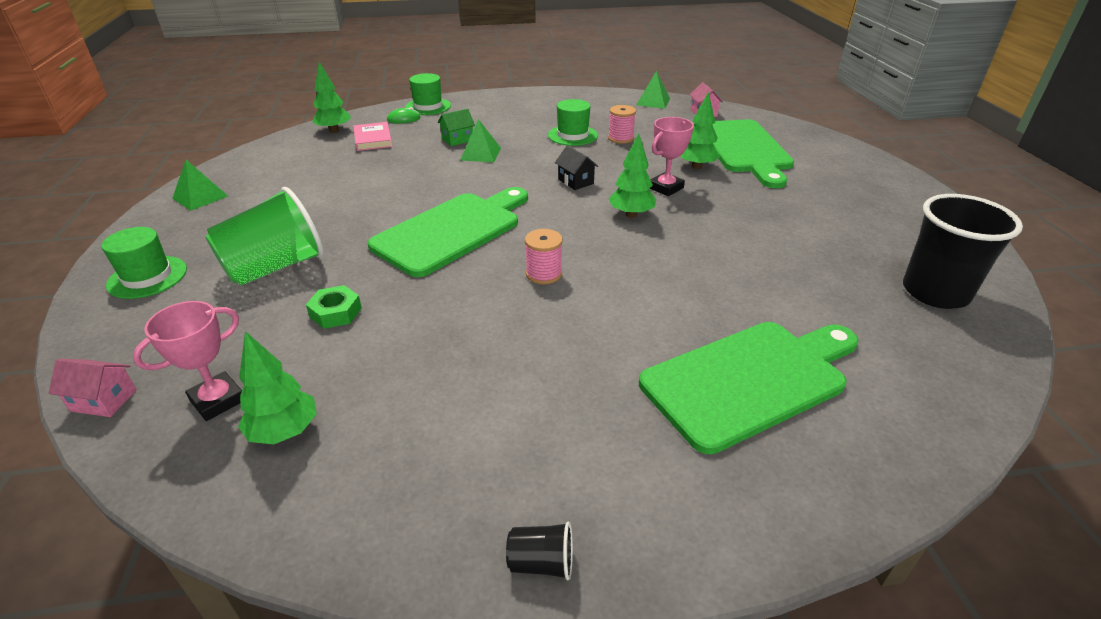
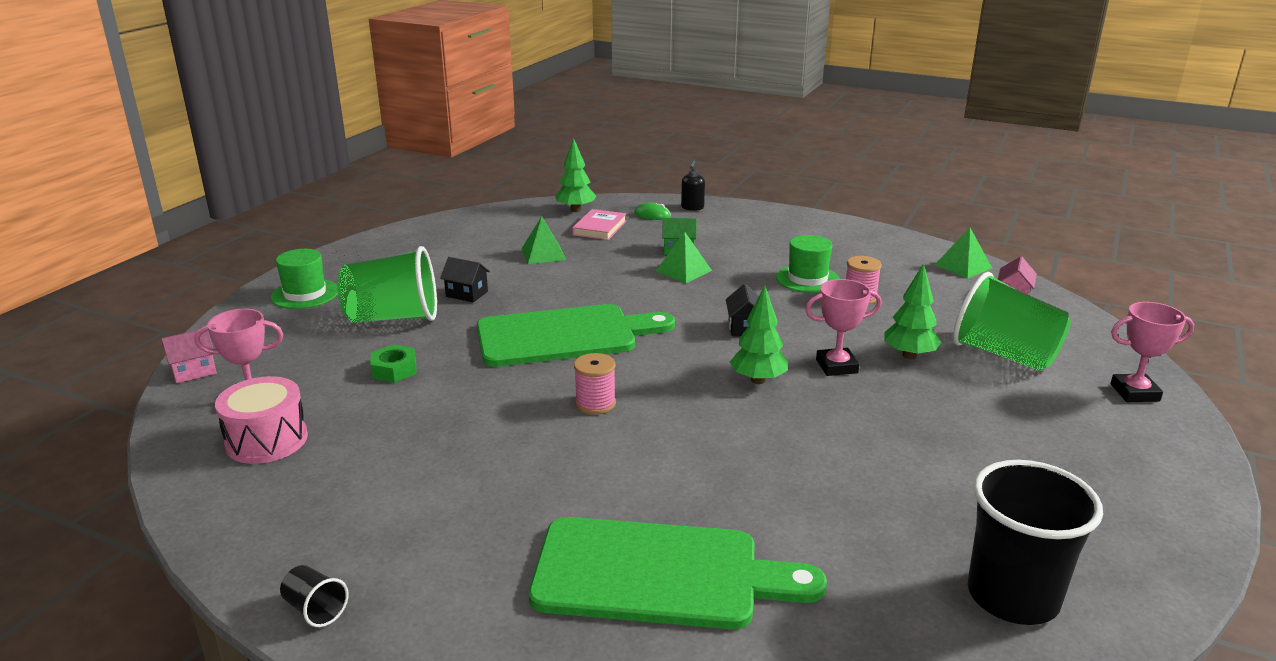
camera: 35 degrees right, 10 degrees down
pink house [48,359,137,417] -> pink house turned 75 degrees counterclockwise [161,330,217,383]
green pyramid [172,160,228,211] -> green pyramid moved to [522,216,567,264]
green tree [238,331,317,444] -> pink drum [215,376,308,464]
green hat [405,73,451,115] -> black soap dispenser [681,160,705,211]
green cutting board [713,119,794,188] -> green cup [953,272,1071,371]
none -> black house [440,257,490,302]
none -> pink trophy [1110,302,1194,402]

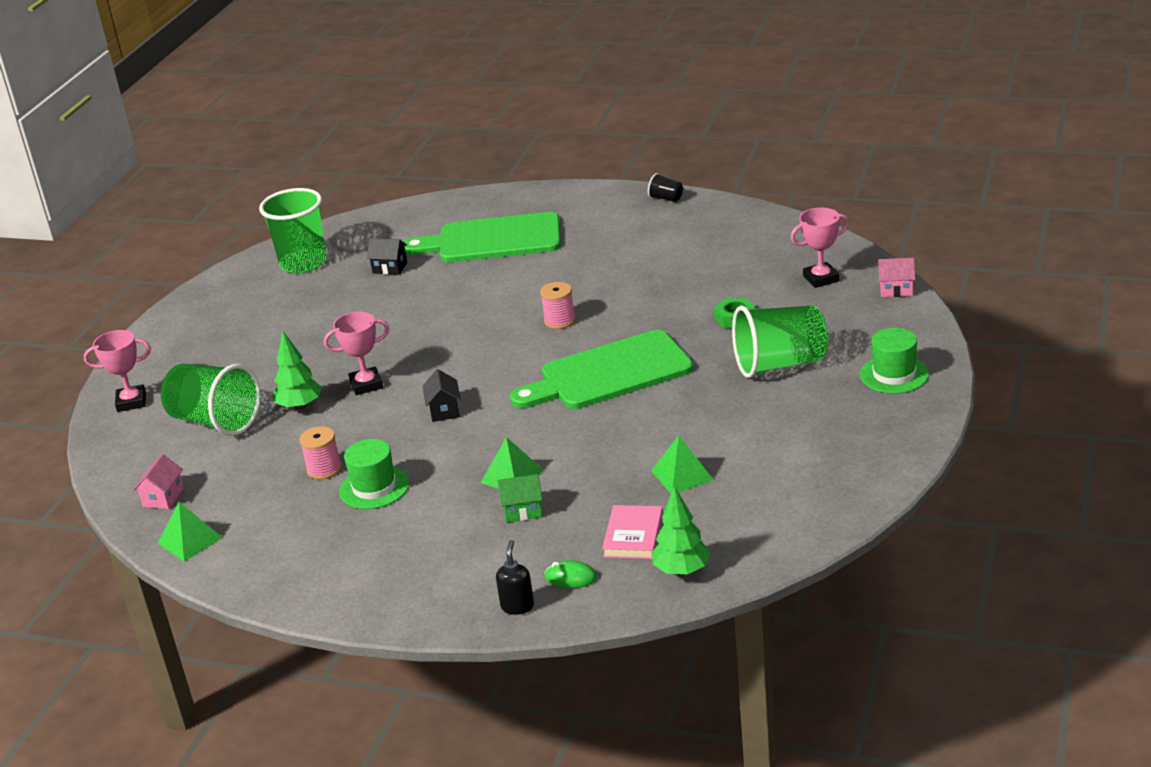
camera: 175 degrees right, 5 degrees up
pink house [161,330,217,383] -> pink house turned 45 degrees clockwise [878,258,915,297]
pink drum [215,376,308,464] -> none
black house [440,257,490,302] -> black house moved to [367,238,407,275]
green tree [730,285,788,384] -> none
black cup [968,460,1103,625] -> green cup [259,188,327,273]

